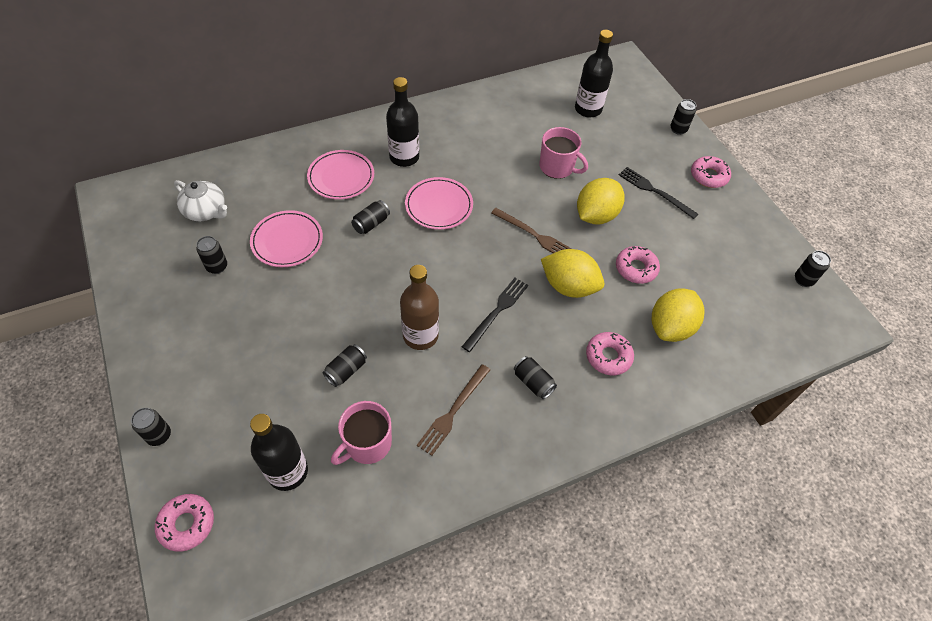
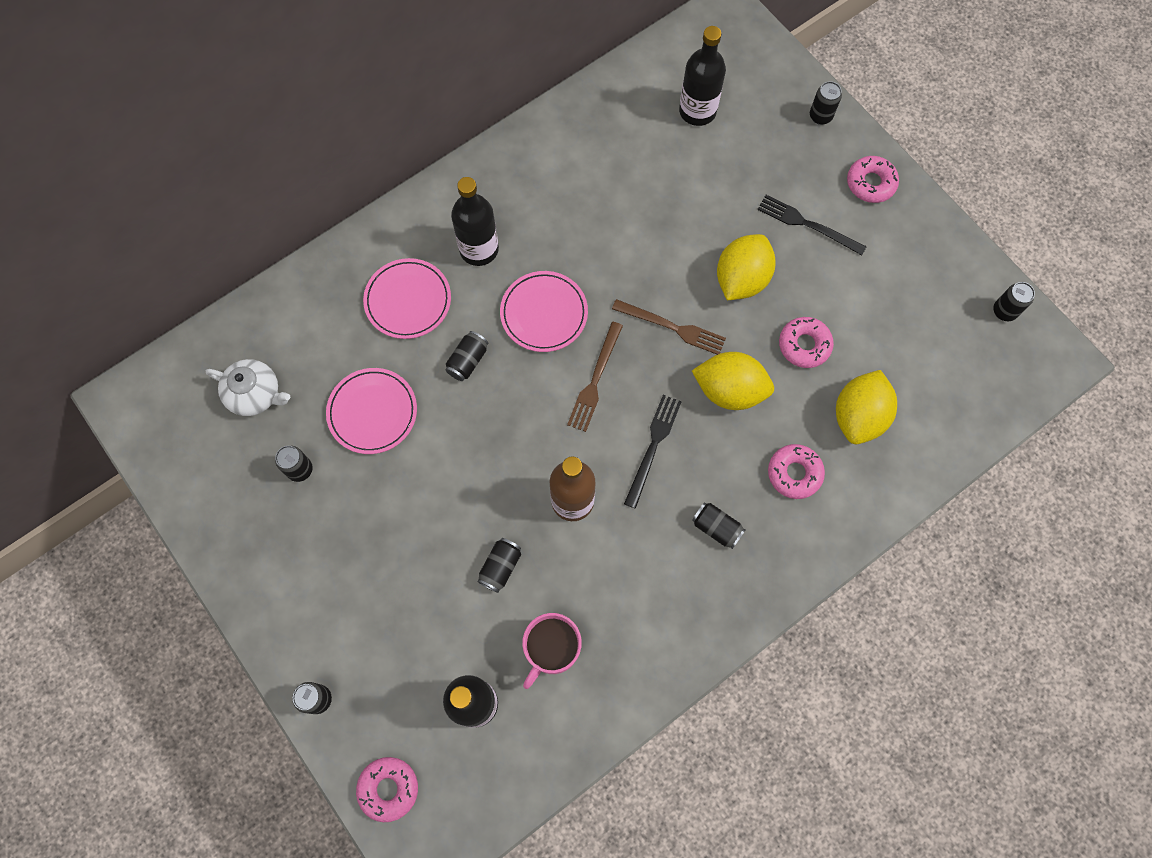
camera: 10 degrees left, 15 degrees up
brown fork [417,364,490,456] -> brown fork moved to [567,322,623,432]
pink mug [539,127,588,179] -> none

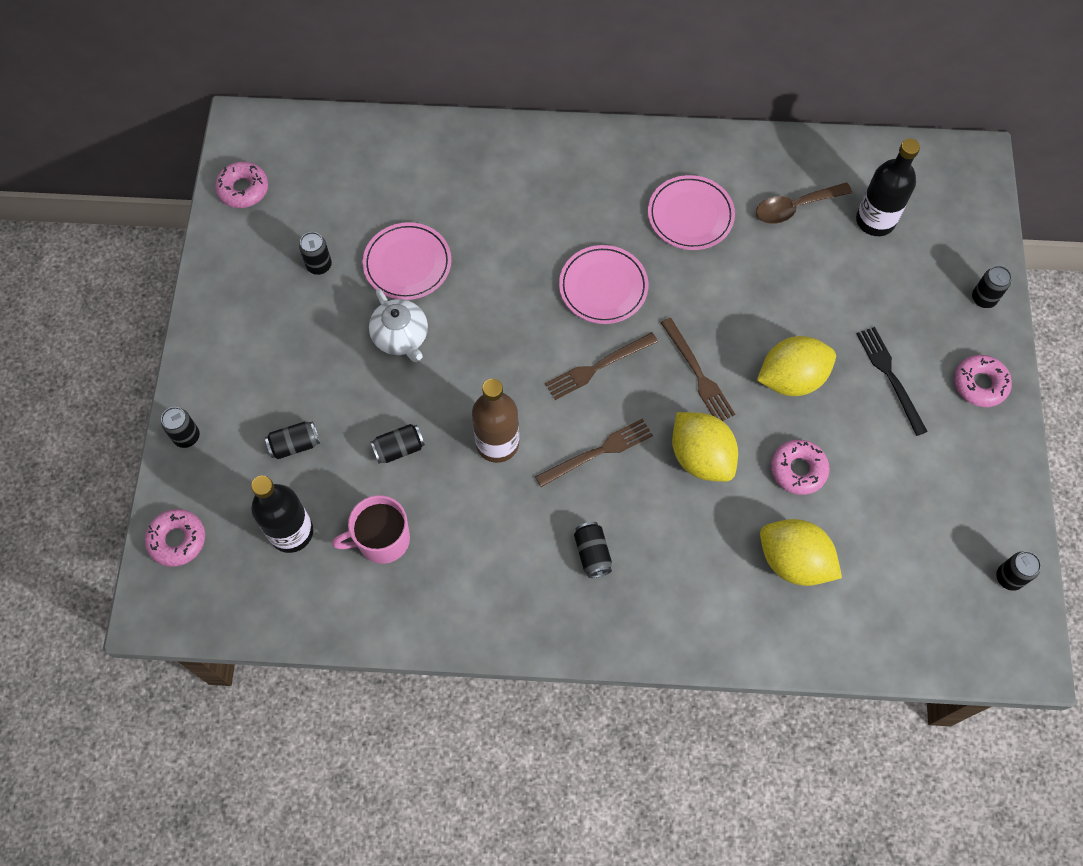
camera: 40 degrees right, 5 degrees down
white teapot [206,359,290,416] -> white teapot moved to [369,289,428,362]
pink plate [363,258,451,339] -> pink plate moved to [648,175,735,250]
black can [445,331,488,381] -> black can moved to [265,421,320,459]
black bottle [451,177,499,266] -> none
black fork [624,395,682,509] -> brown fork [535,418,653,487]
pink donut [768,444,825,499] -> pink donut moved to [215,162,268,208]
yellow lemon [836,370,897,444] -> yellow lemon turned 60 degrees clockwise [760,519,842,586]
none -> brown spoon [756,182,852,224]

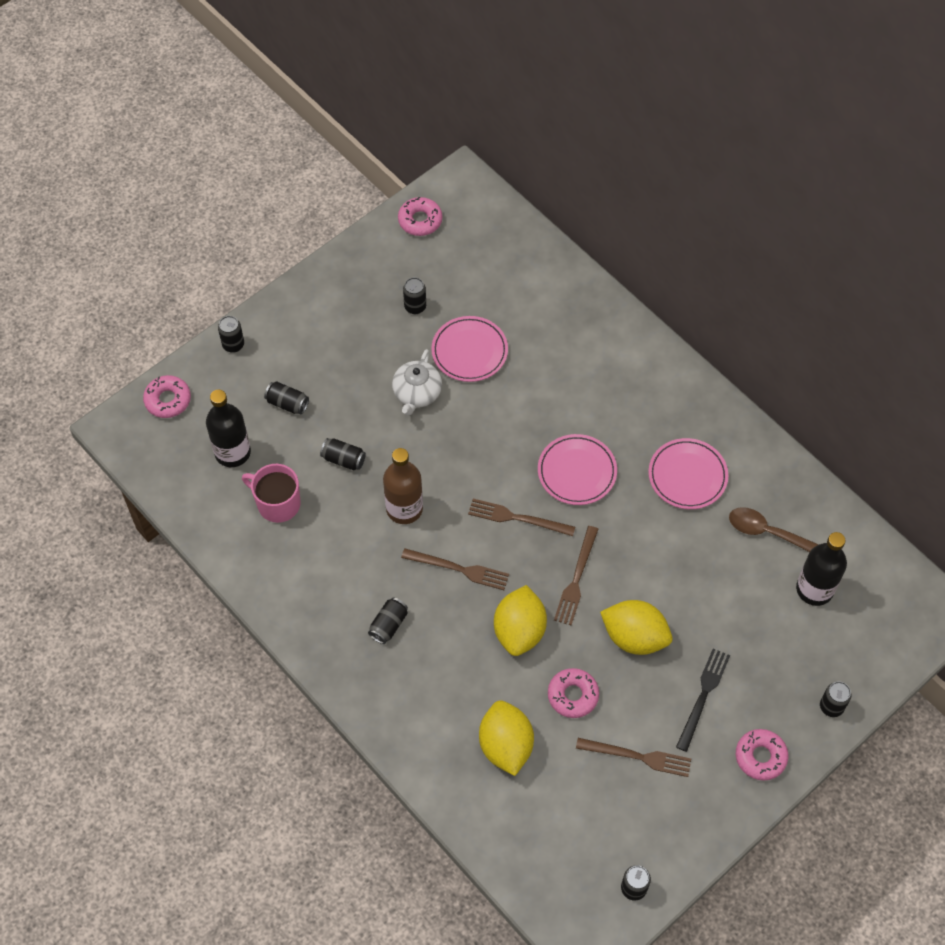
camera: 45 degrees right, 5 degrees down
none -> brown fork [576,738,691,777]

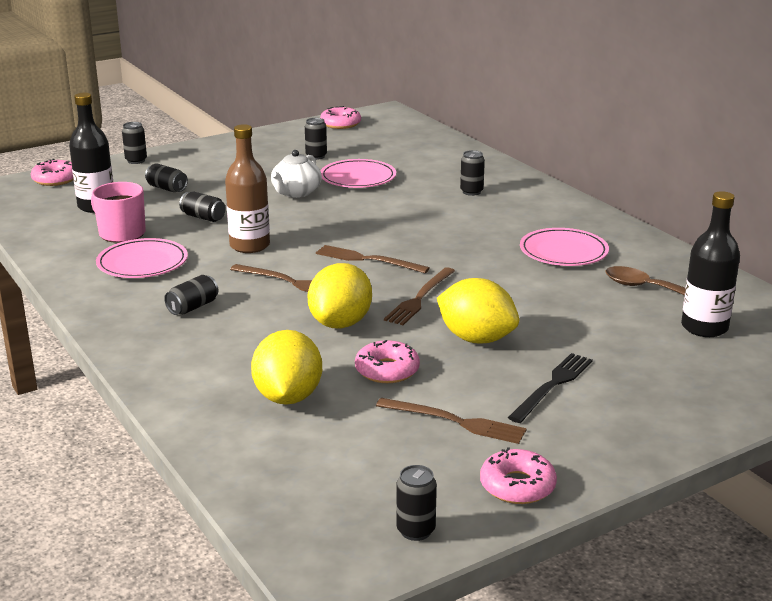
camera: 10 degrees right, 35 degrees down
pink plate [538,434,617,505] -> pink plate moved to [96,238,188,278]
pink donut [736,729,788,781] -> pink donut moved to [480,447,557,504]
black can [820,681,851,717] -> black can moved to [460,150,485,196]

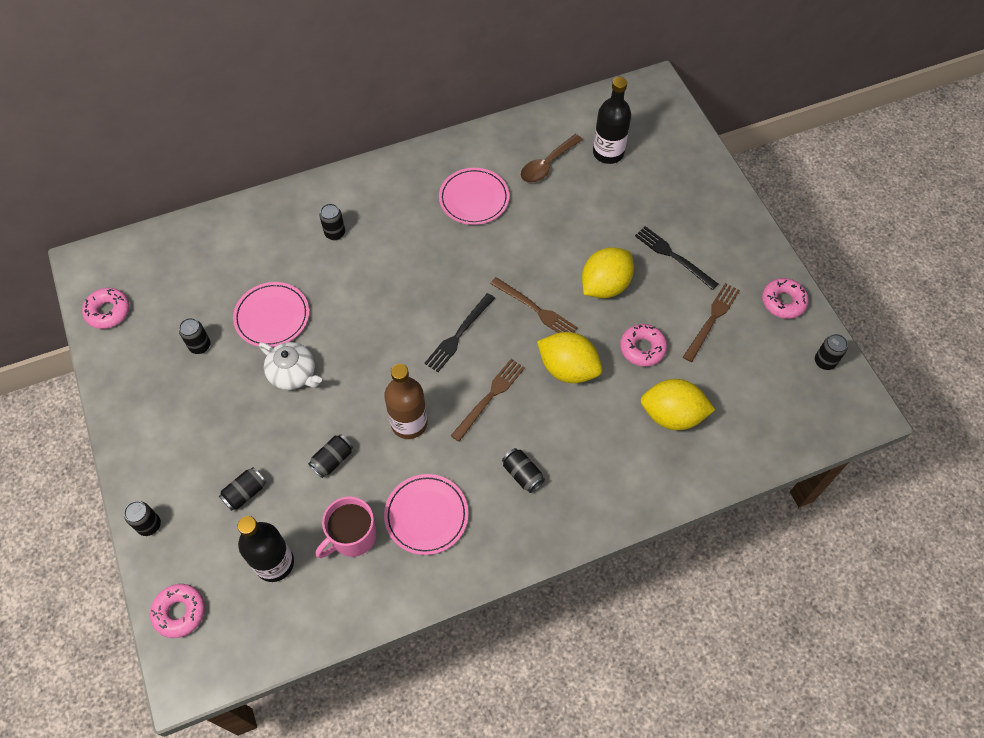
camera: 80 degrees left, 35 degrees up
brown fork [316,245,430,273] -> black fork [425,293,495,372]

